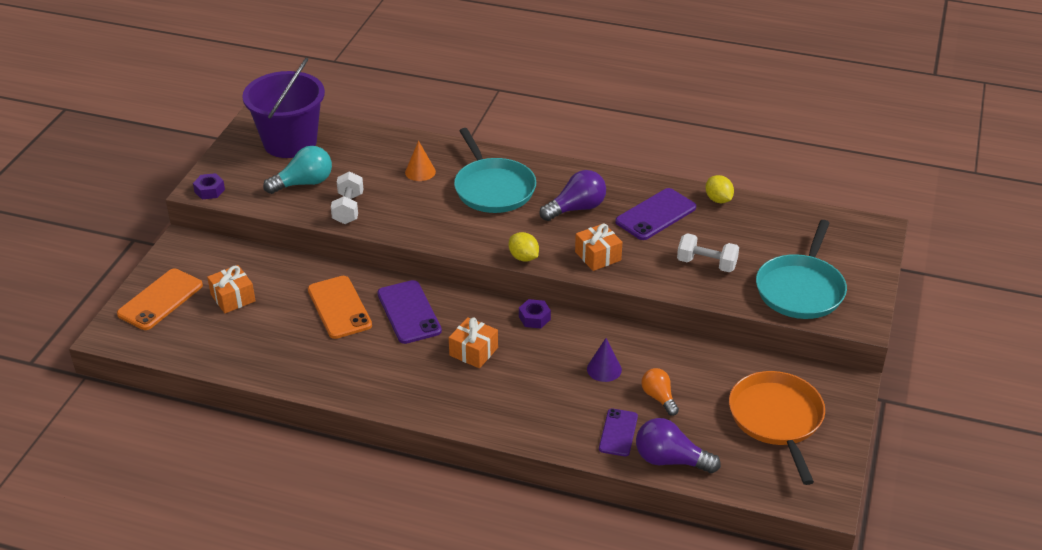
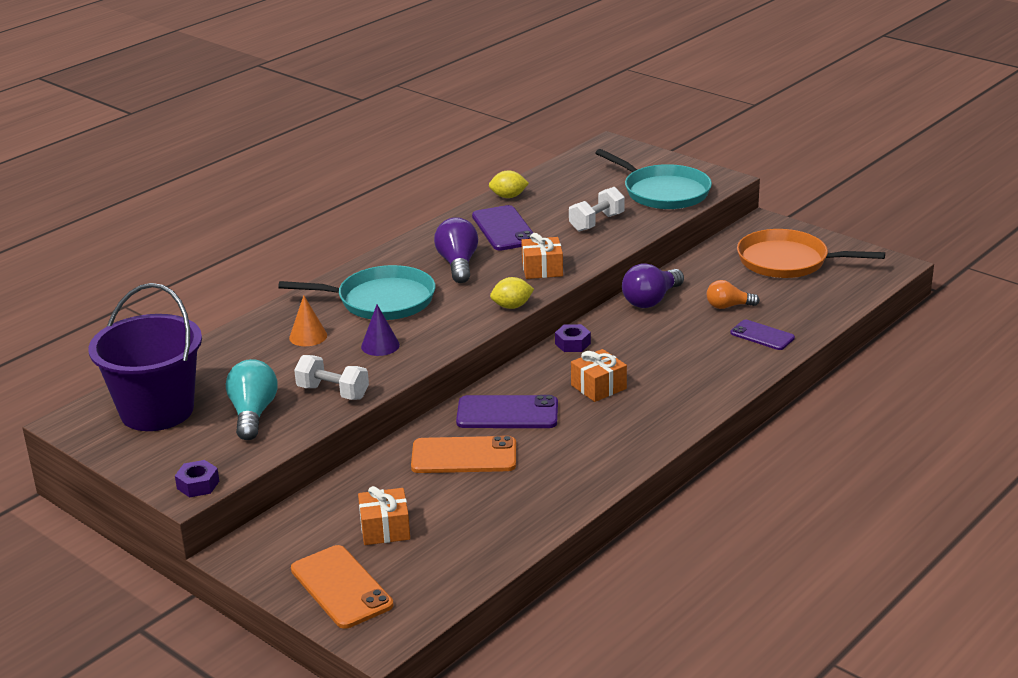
camera: 65 degrees left, 10 degrees down
purple cone [587,338,622,382] -> purple cone moved to [361,305,400,356]
purple light bulb [636,418,721,473] -> purple light bulb moved to [622,263,684,308]

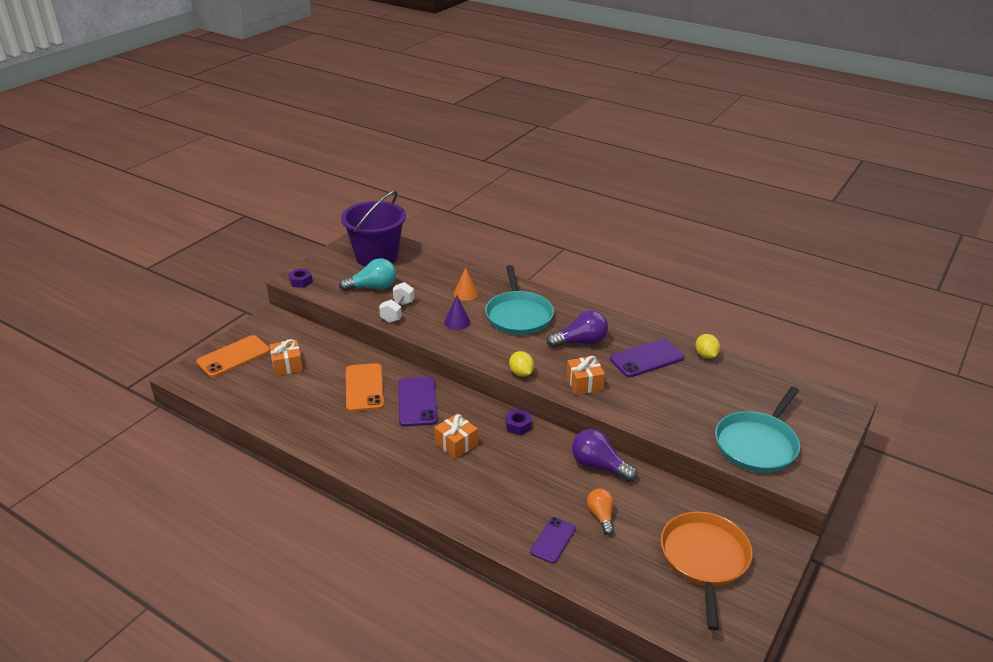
camera: 80 degrees right, 5 degrees up
white dumbbell [569,187,625,232] -> none

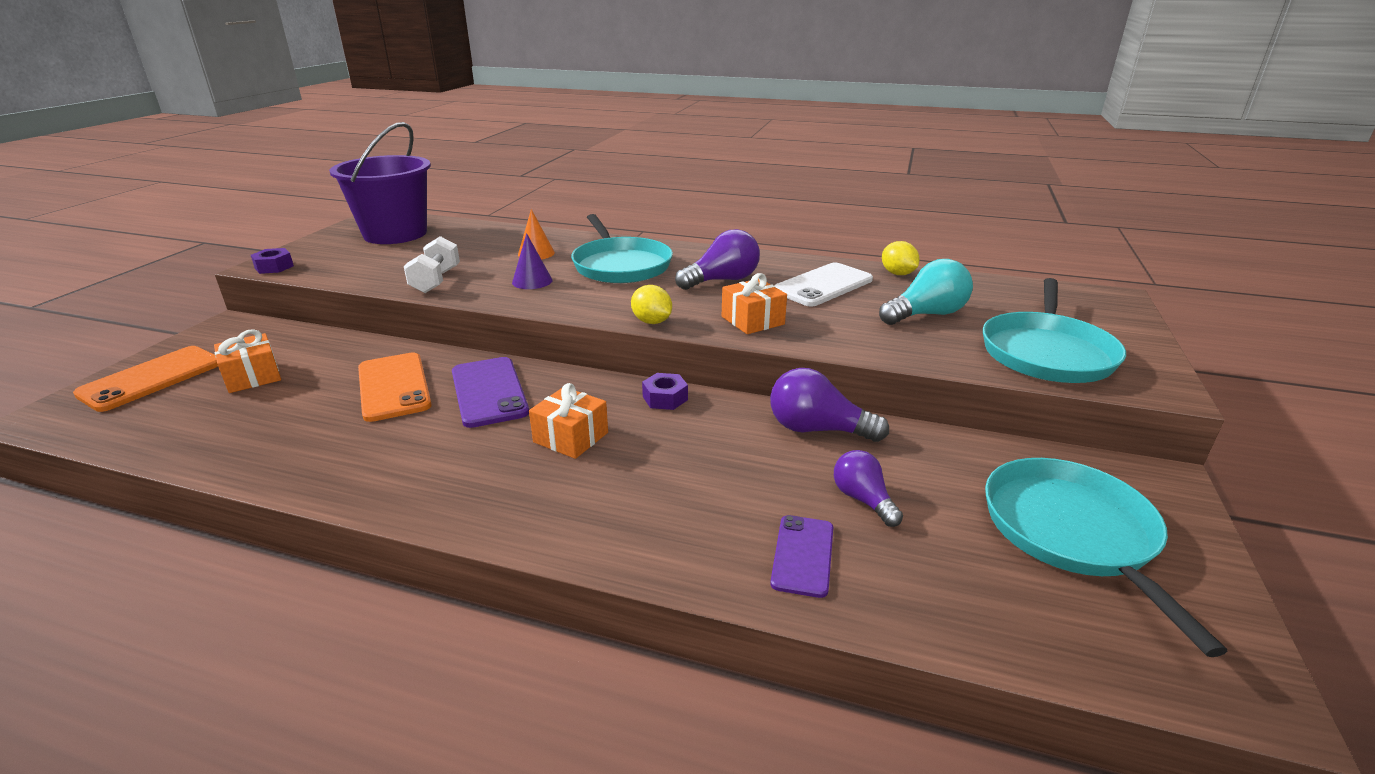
camera: 15 degrees left, 5 degrees down
turquoise light bulb [339,258,396,291] -> turquoise light bulb moved to [879,259,973,325]
orange light bulb [587,488,614,535] -> purple light bulb [834,450,903,527]
purple phone [610,339,685,377] -> white phone [774,263,873,306]
orange pan [661,512,753,631] -> turquoise pan [985,458,1227,657]

